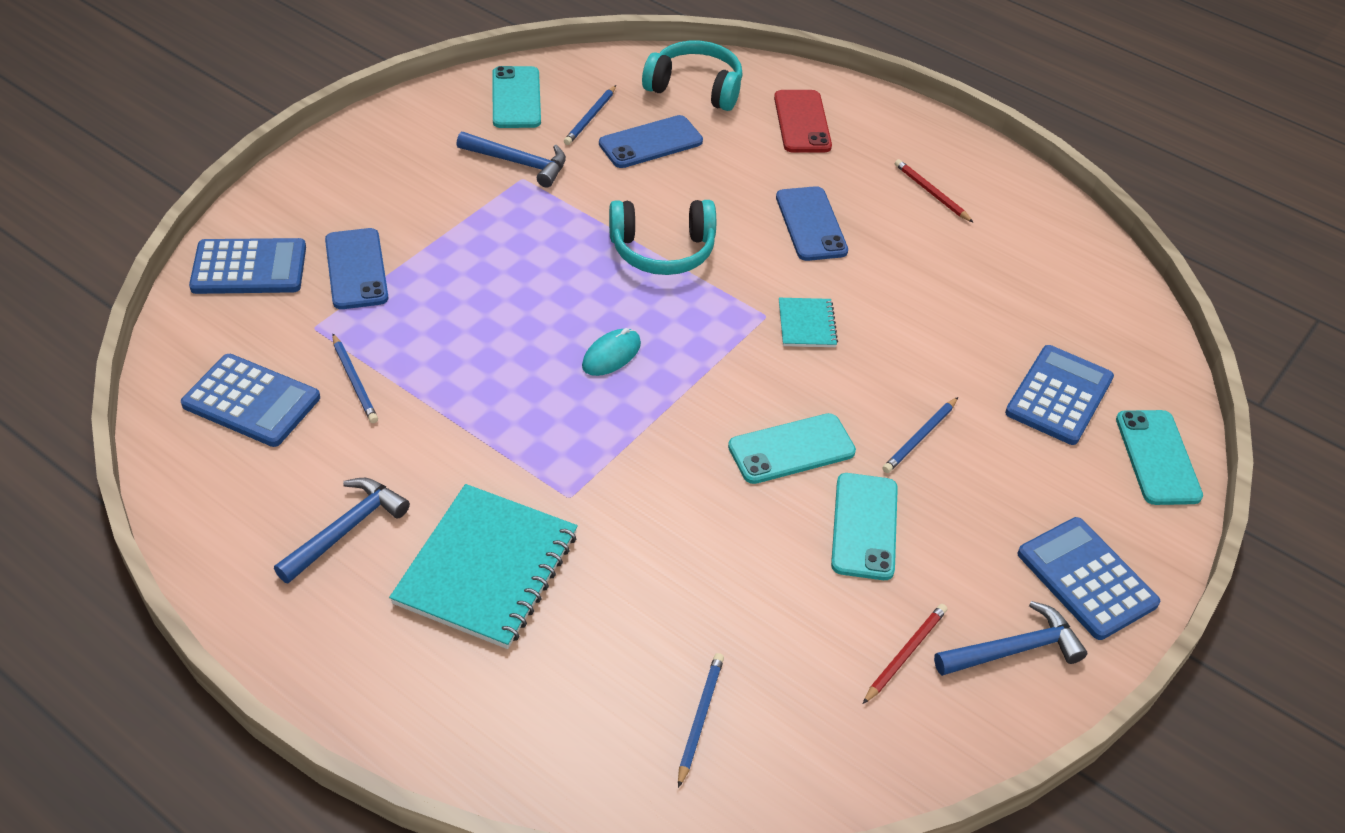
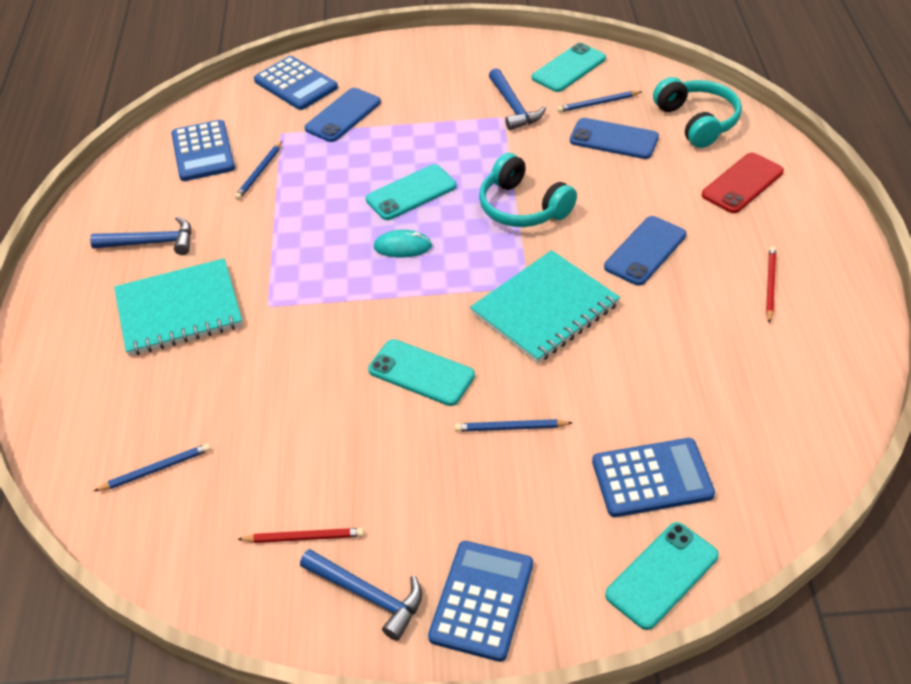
camera: 55 degrees right, 0 degrees up
turquoise notebook [779,298,838,347] -> turquoise notebook [470,250,620,363], size x2.05
turquoise phone [831,473,898,580] -> turquoise phone moved to [366,164,456,220]

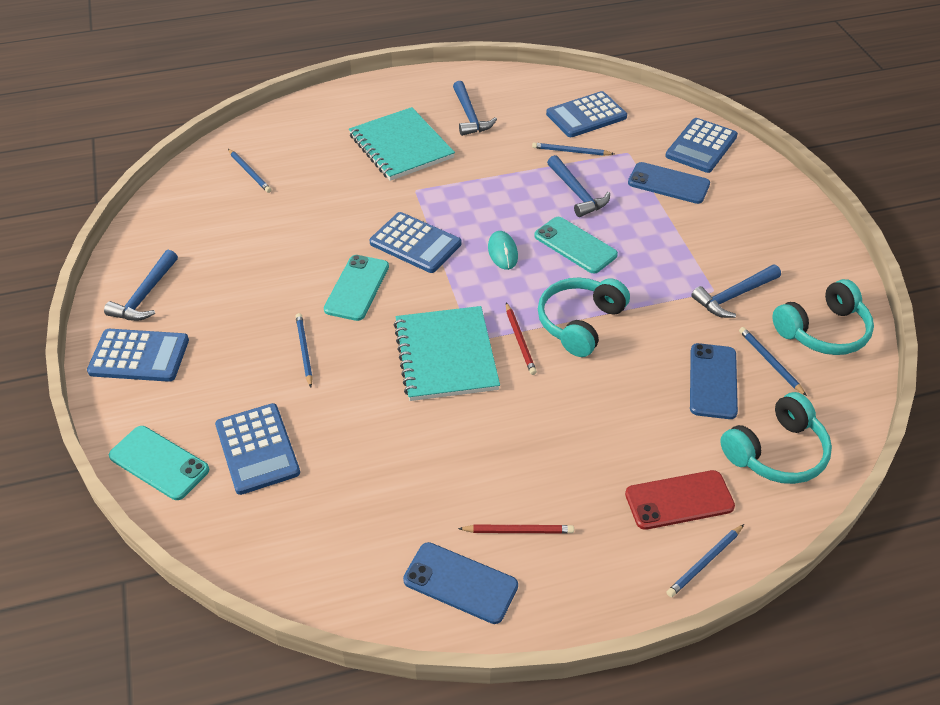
camera: 75 degrees right, 0 degrees up
red pencil [237,528,364,543] -> red pencil moved to [506,303,537,375]
turquoise notebook [470,250,620,363] -> turquoise notebook turned 45 degrees clockwise [394,306,500,401]
turquoise phone [532,43,606,92] -> turquoise headphones [772,279,874,355]
blue phone [604,216,686,286] -> blue phone moved to [403,542,518,624]
red phone [702,153,784,213] -> red phone turned 45 degrees counterclockwise [625,470,735,530]
none -> blue calculator [369,212,461,273]
none -> blue hammer [547,155,610,217]
none -> blue pencil [666,524,744,597]

